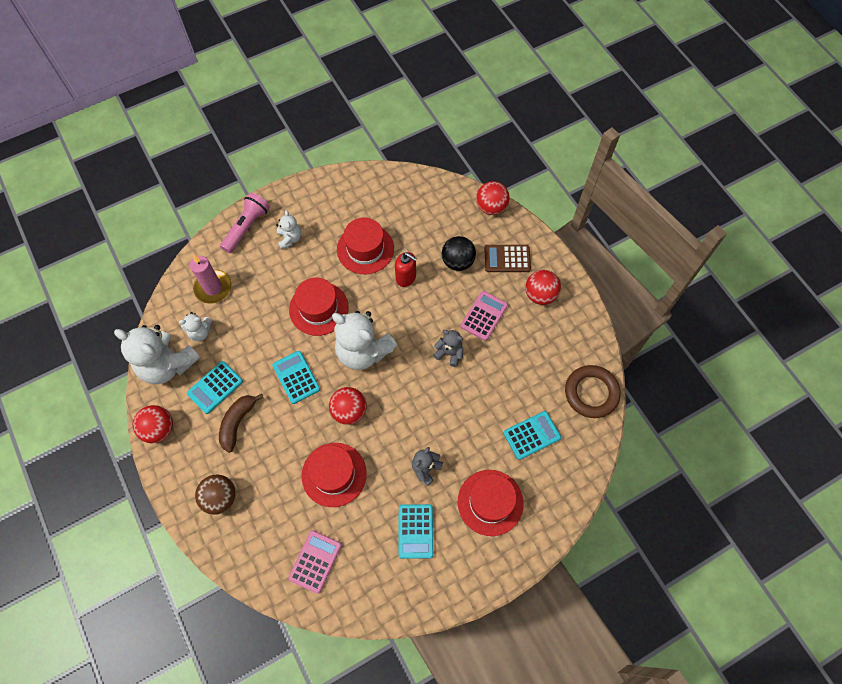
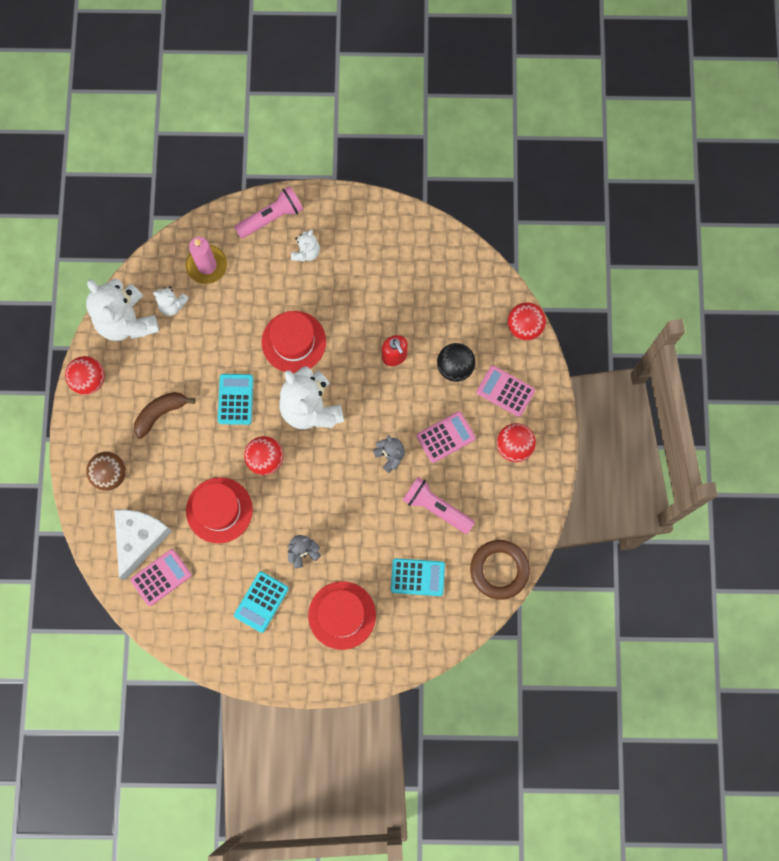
camera: 30 degrees right, 10 degrees up
turquoise calculator [187,361,243,414] -> none
red hat [337,218,394,274] -> none
brown calculator [484,245,531,272] -> pink calculator [477,365,535,417]
none -> white cheese [114,509,172,581]
none -> pink flashlight [403,477,475,534]

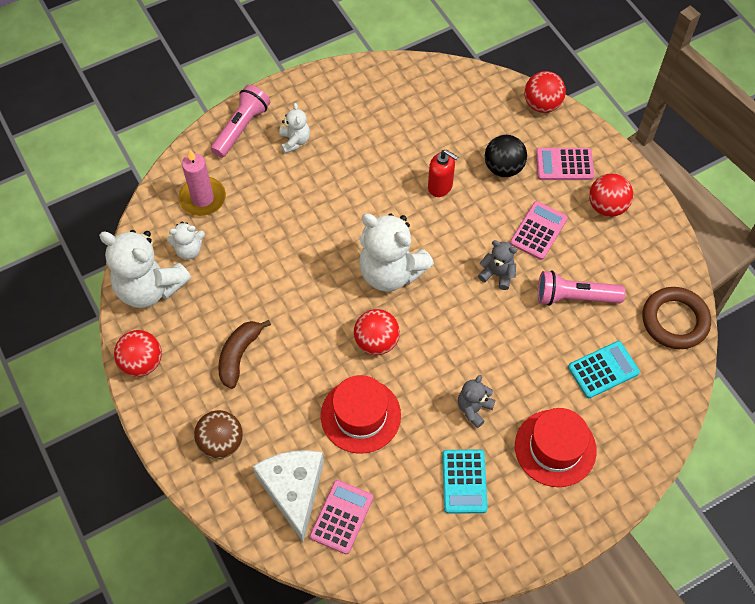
camera: 30 degrees left, 15 degrees down
turquoise calculator [218,374,253,425] -> none
red hat [262,311,326,373] -> none

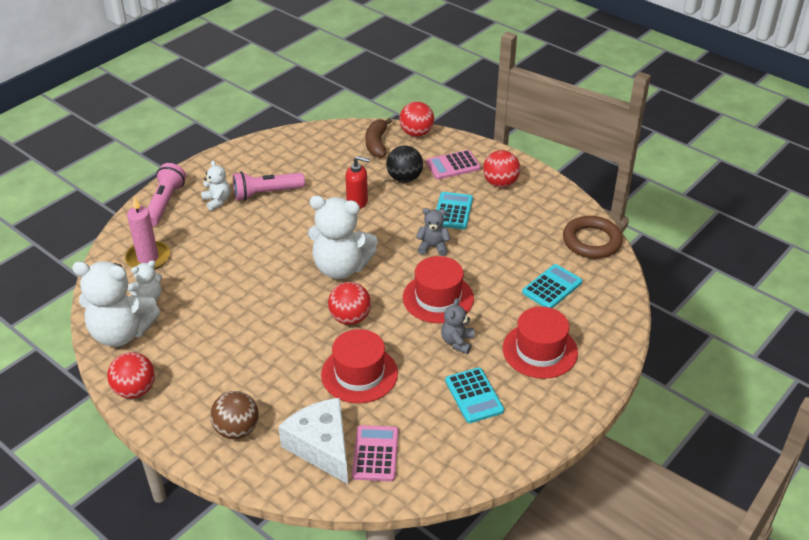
camera: 20 degrees left, 20 degrees down
brown banana [218,320,271,389] -> brown banana moved to [365,118,392,158]
pink calculator [510,201,568,260] -> turquoise calculator [436,192,473,229]
pink flashlight [538,271,625,306] -> pink flashlight moved to [233,172,305,201]
none -> red hat [403,256,474,323]

